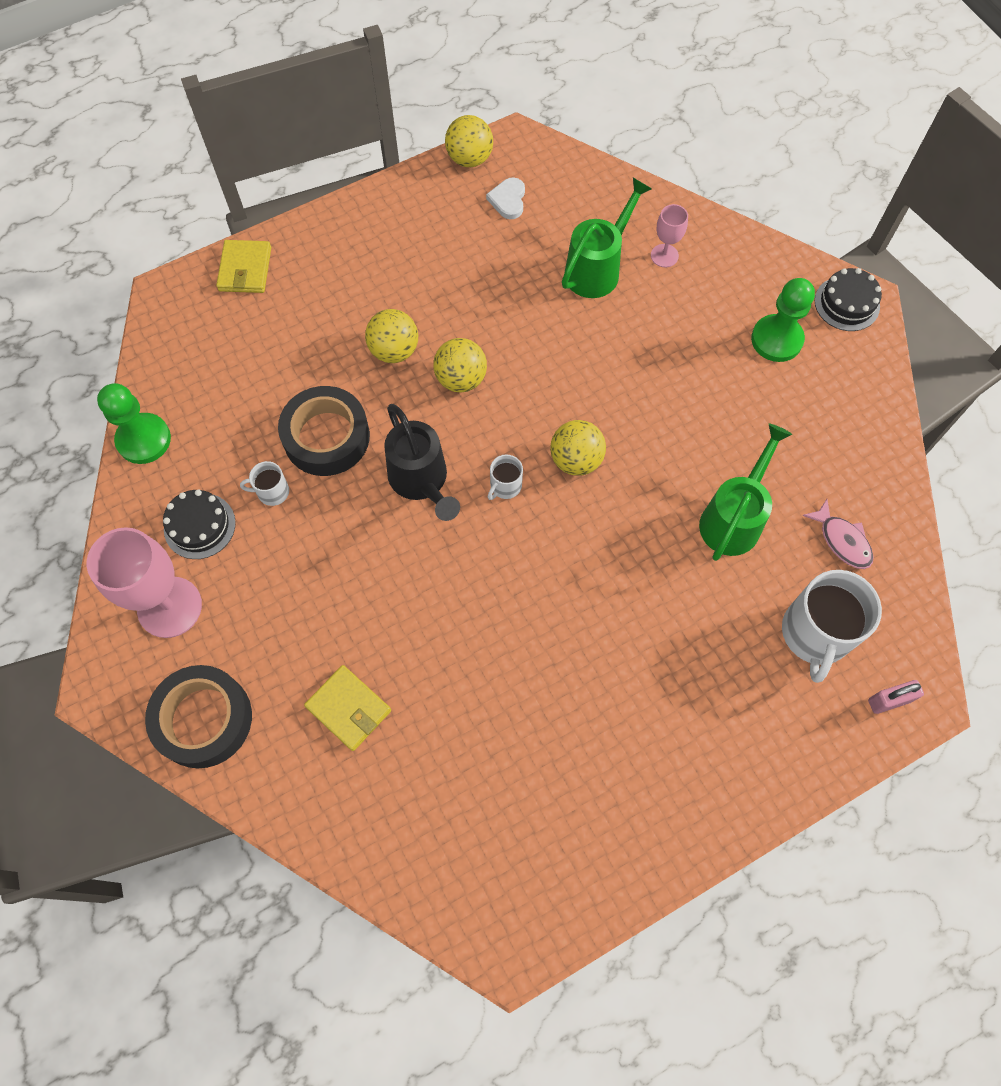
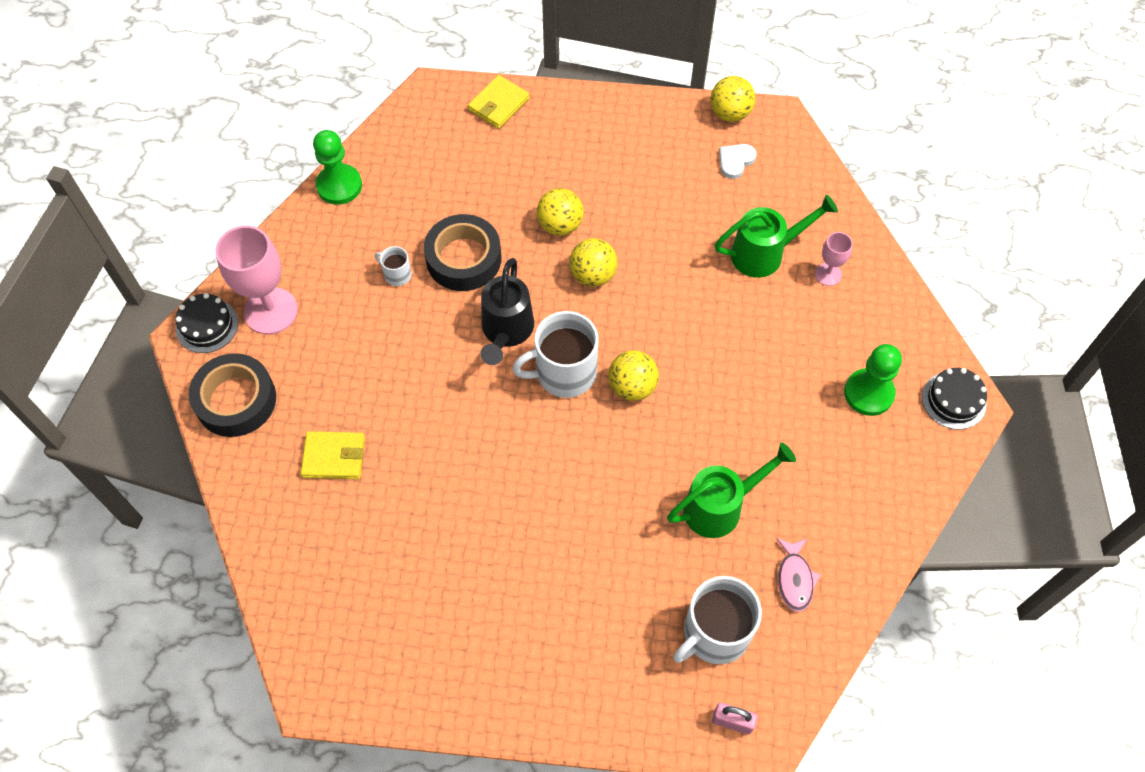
camera: 35 degrees right, 5 degrees down
black cake [163,490,236,559] -> black cake moved to [175,293,238,353]
yellow wallet [304,665,391,751] -> yellow wallet turned 75 degrees counterclockwise [301,431,365,479]
white mug [488,454,523,500] -> white mug [512,311,599,398], size x2.11

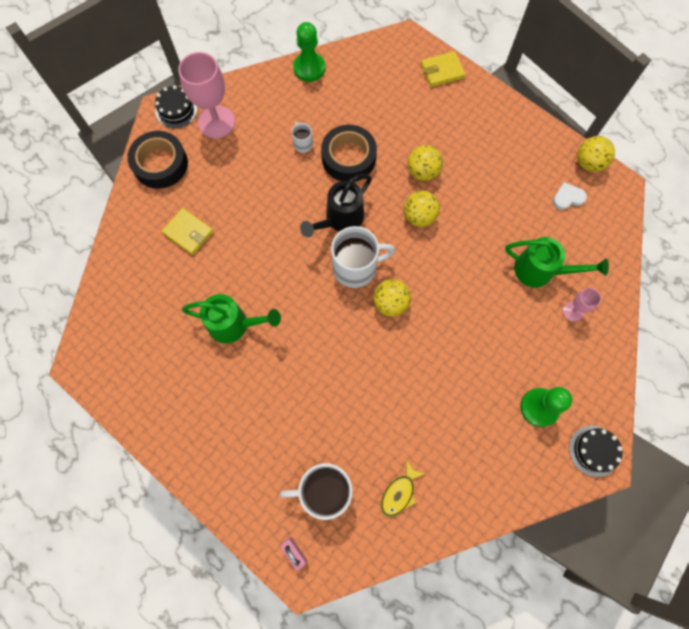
camera: 35 degrees right, 10 degrees up
white mug [512,311,599,398] -> white mug turned 150 degrees clockwise [331,226,395,288]
green watering can [667,443,796,538] -> green watering can moved to [182,294,281,343]
pink fish [776,538,820,612] -> yellow fish [380,460,425,518]

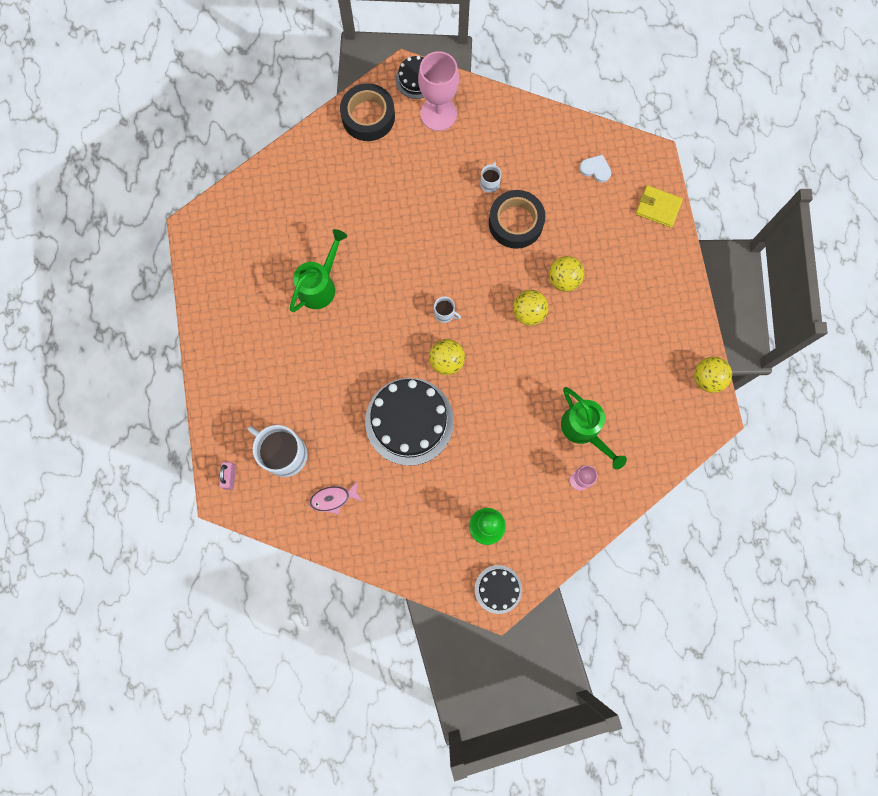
camera: 40 degrees right, 5 degrees up
yellow wallet [162,208,214,255] -> none
green watering can [182,294,281,343] -> green watering can turned 105 degrees counterclockwise [290,229,347,312]
green pawn [293,22,325,82] -> none
black watering can [300,174,372,237] -> none
white mug [331,226,395,288] -> white mug [434,296,461,323], size x0.47
yellow fish [380,460,425,518] -> pink fish [309,481,362,515]
white heart [553,182,587,210] -> white heart moved to [579,154,611,182]
none -> black cake [365,378,454,466]

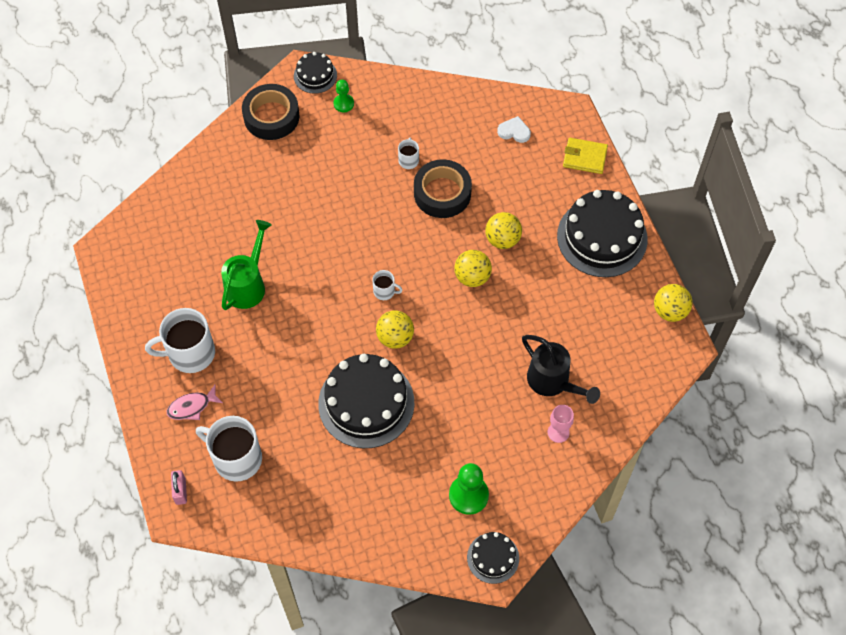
camera: 10 degrees left, 15 degrees down
pink fish [309,481,362,515] -> pink fish moved to [167,385,223,420]
pink goblet [418,51,459,131] -> green pawn [334,80,354,112]
green watering can [561,387,627,470] -> black watering can [522,335,600,404]
none -> white mug [145,308,215,373]
none -> black cake [557,190,648,277]

